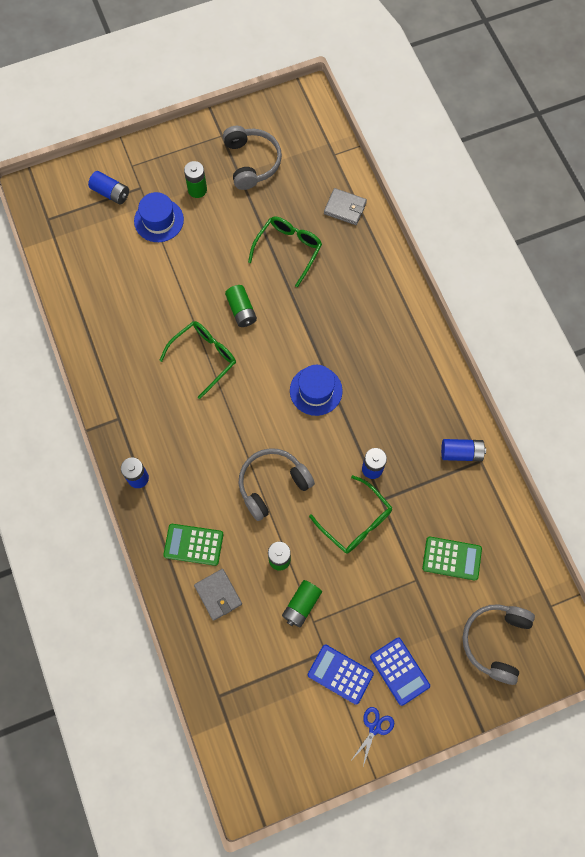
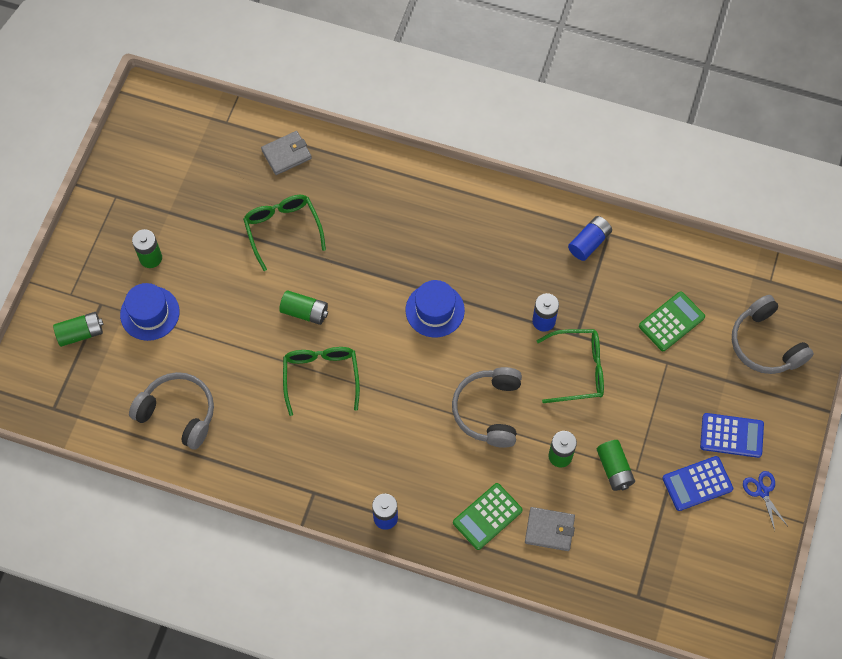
camera: 50 degrees left, 5 degrees down
blue battery [88,171,129,205] -> green battery [53,312,103,347]
grey headphones [223,126,282,190] -> grey headphones moved to [129,372,214,450]

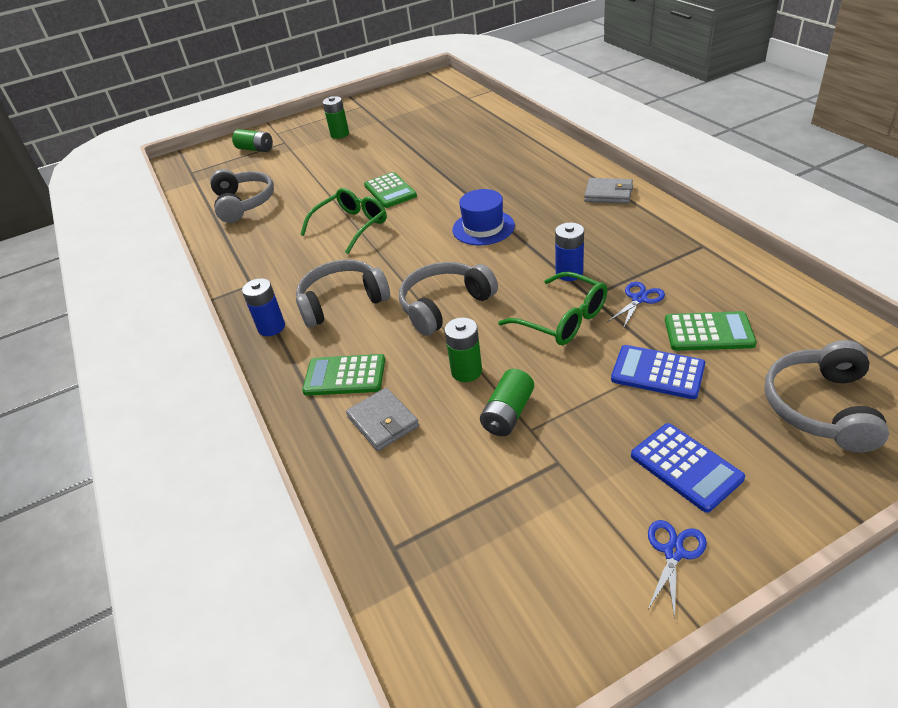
camera: 50 degrees right, 25 degrees down
blue hat [120,283,179,341] -> none
green glasses [243,195,326,271] -> none
grey wallet [261,131,312,175] -> grey wallet moved to [584,178,633,204]
green battery [279,290,328,325] -> green calculator [364,172,417,208]
blue battery [568,216,612,261] -> none
blue calculator [662,456,733,511] -> blue calculator moved to [611,345,705,399]
none -> grey headphones [296,260,390,328]
none -> blue scissors [607,282,665,329]

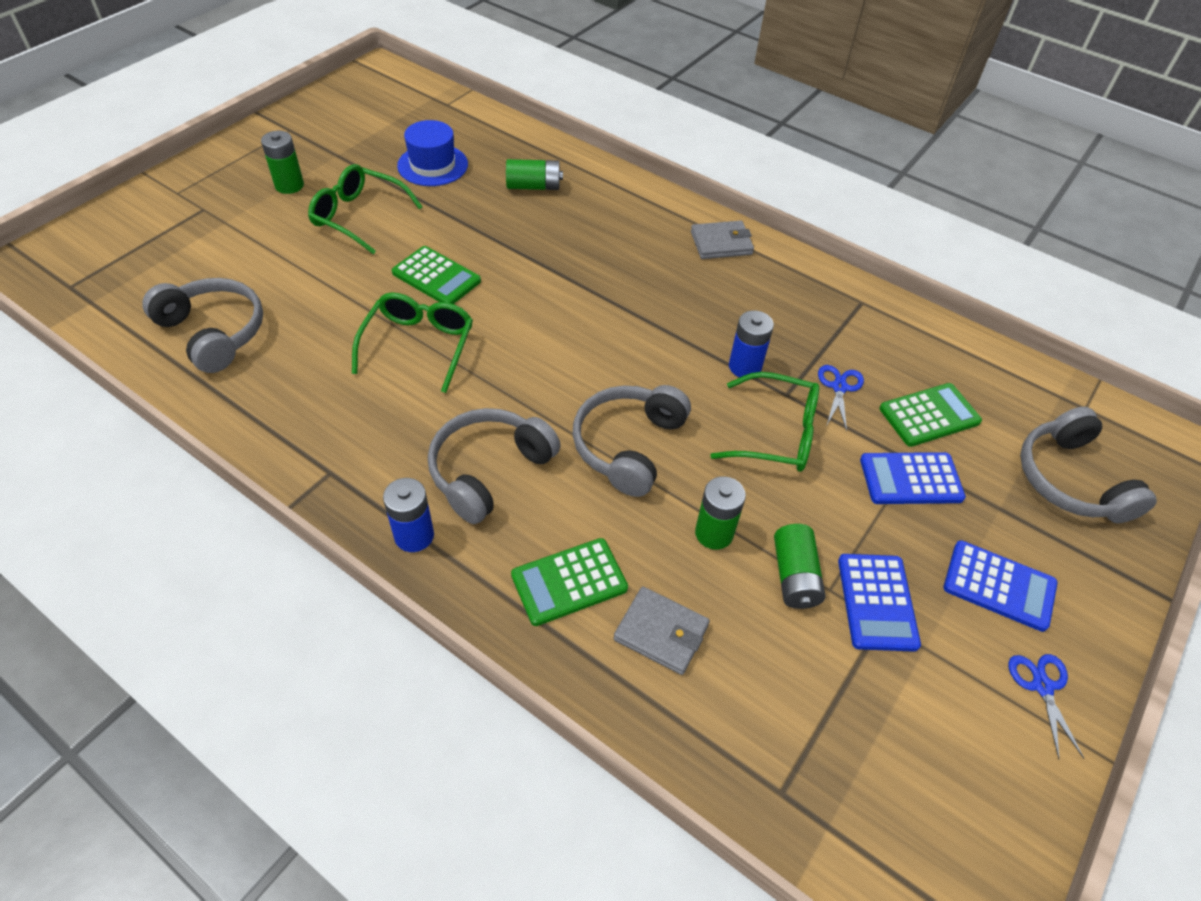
camera: 35 degrees left, 10 degrees up
green battery [232,129,273,152] -> green battery moved to [506,159,563,190]
blue hat [452,189,515,245] -> blue hat moved to [397,120,468,186]
none -> green glasses [308,164,423,254]
none -> blue calculator [838,554,921,652]

